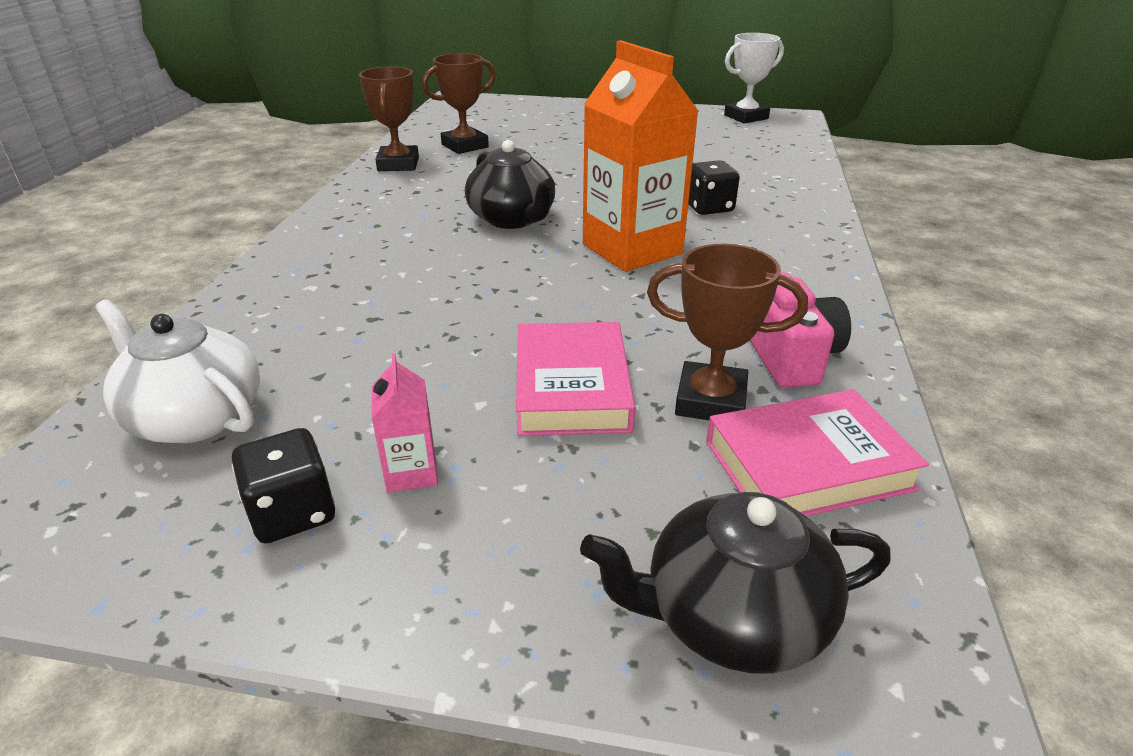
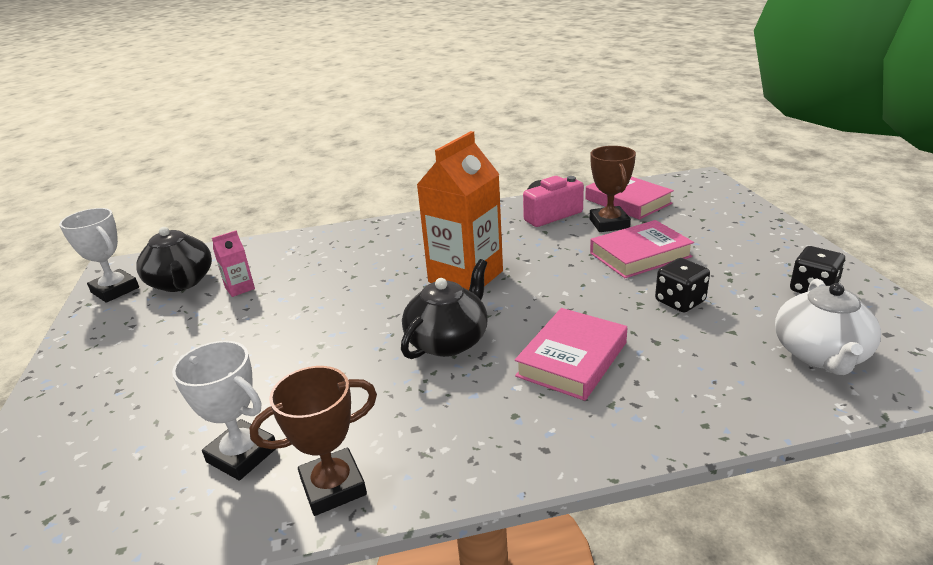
camera: 110 degrees left, 5 degrees down
pink carton [372,353,438,493] -> pink carton moved to [212,230,255,297]
brown trophy [422,53,496,154] -> white trophy [172,341,276,480]
black teapot [580,492,891,673] -> black teapot moved to [136,227,212,292]
black dice [688,160,740,215] -> black dice moved to [655,258,710,312]
none -> pink book [515,308,627,401]

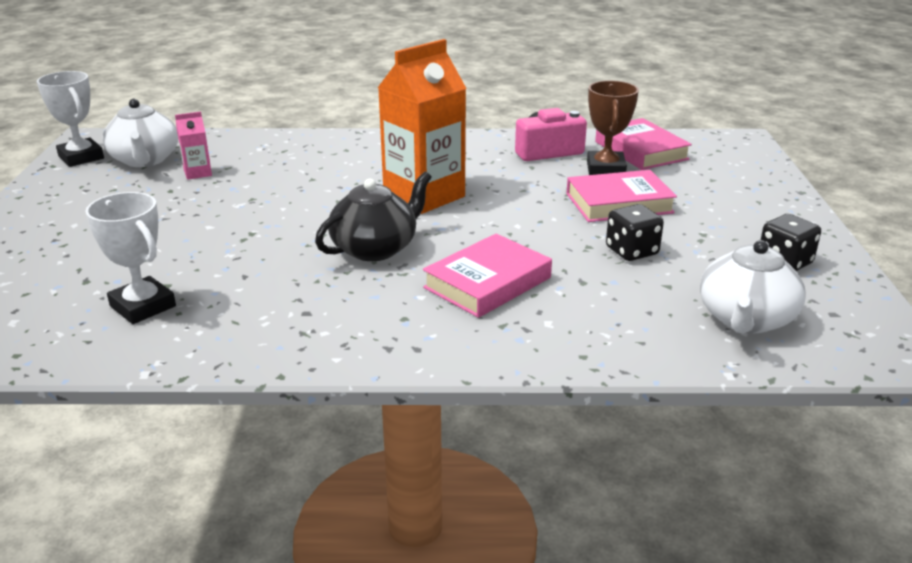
camera: 10 degrees right, 0 degrees up
black teapot [136,227,212,292] -> white teapot [102,99,178,167]
brown trophy [249,366,377,516] -> none

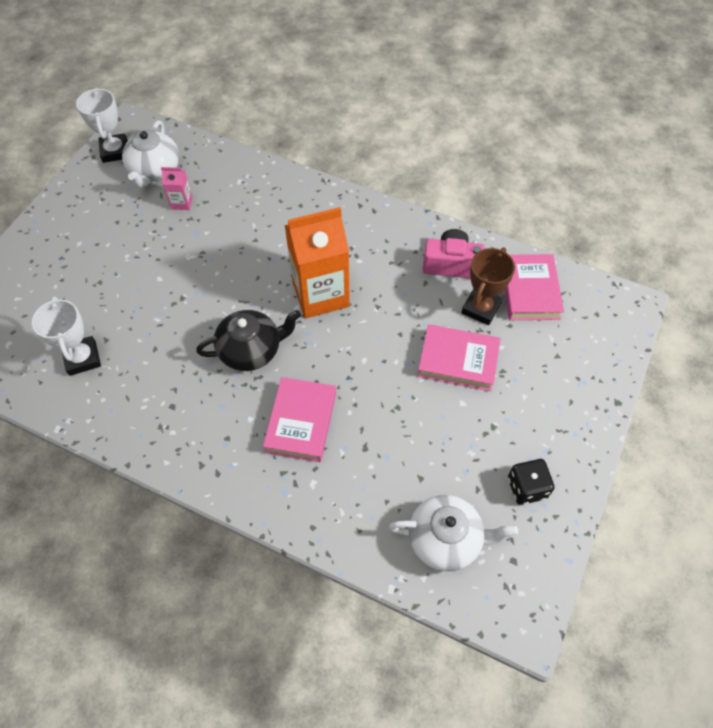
camera: 25 degrees right, 30 degrees up
pink book [423,234,552,318] -> pink book turned 60 degrees counterclockwise [263,377,336,462]
black dice [606,204,664,261] -> none
white teapot [700,240,806,334] -> white teapot turned 135 degrees counterclockwise [389,495,518,571]

